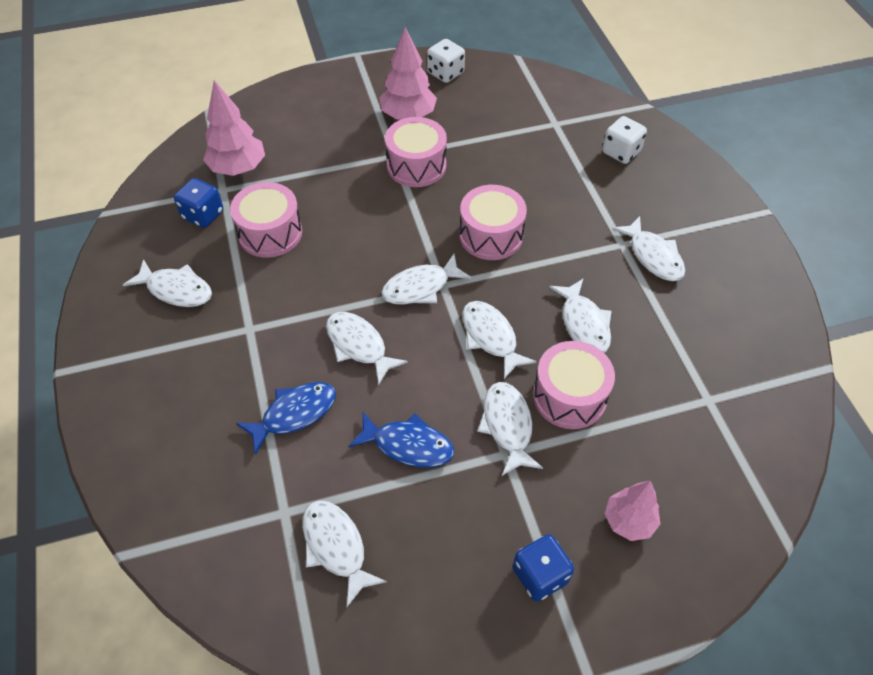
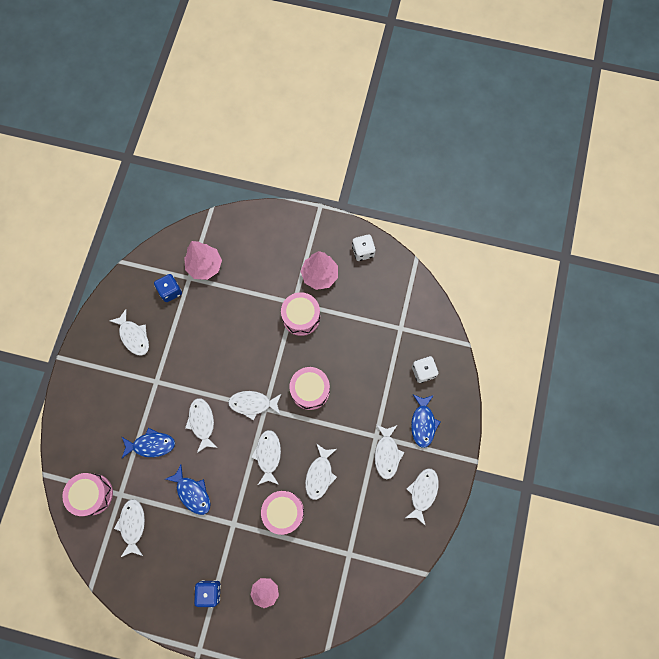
camera: 30 degrees right, 20 degrees up
pink drum [230,182,302,258] -> pink drum moved to [62,473,113,516]
white fish [477,382,543,476] -> white fish moved to [405,469,439,526]
none -> blue fish [411,394,440,448]

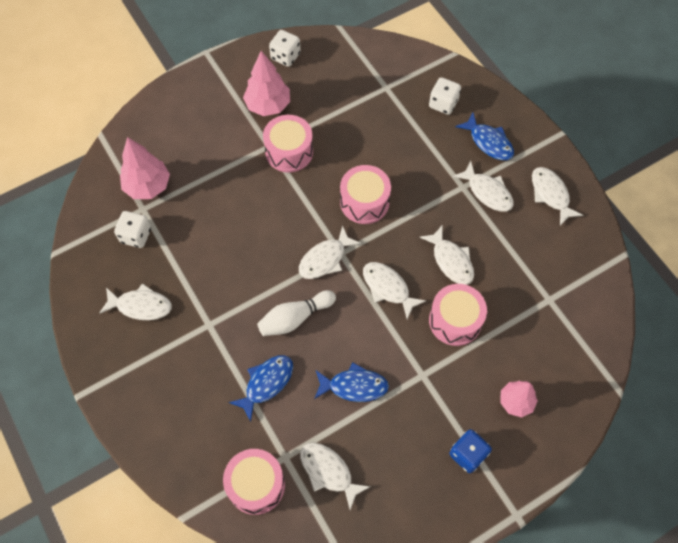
camera: 45 degrees left, 10 degrees down
blue dice [154,274,182,302] -> white dice [114,211,151,248]
white fish [185,398,218,453] -> white bowling pin [257,290,336,336]

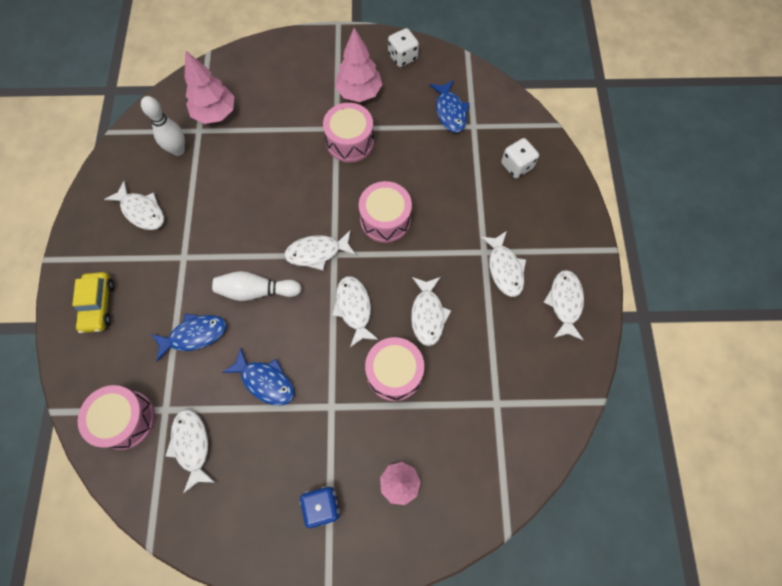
camera: 30 degrees right, 5 degrees up
white dice [114,211,151,248] -> white bowling pin [141,96,185,156]
blue fish [455,113,514,160] -> blue fish moved to [430,80,470,133]
none -> yellow car [72,272,115,333]

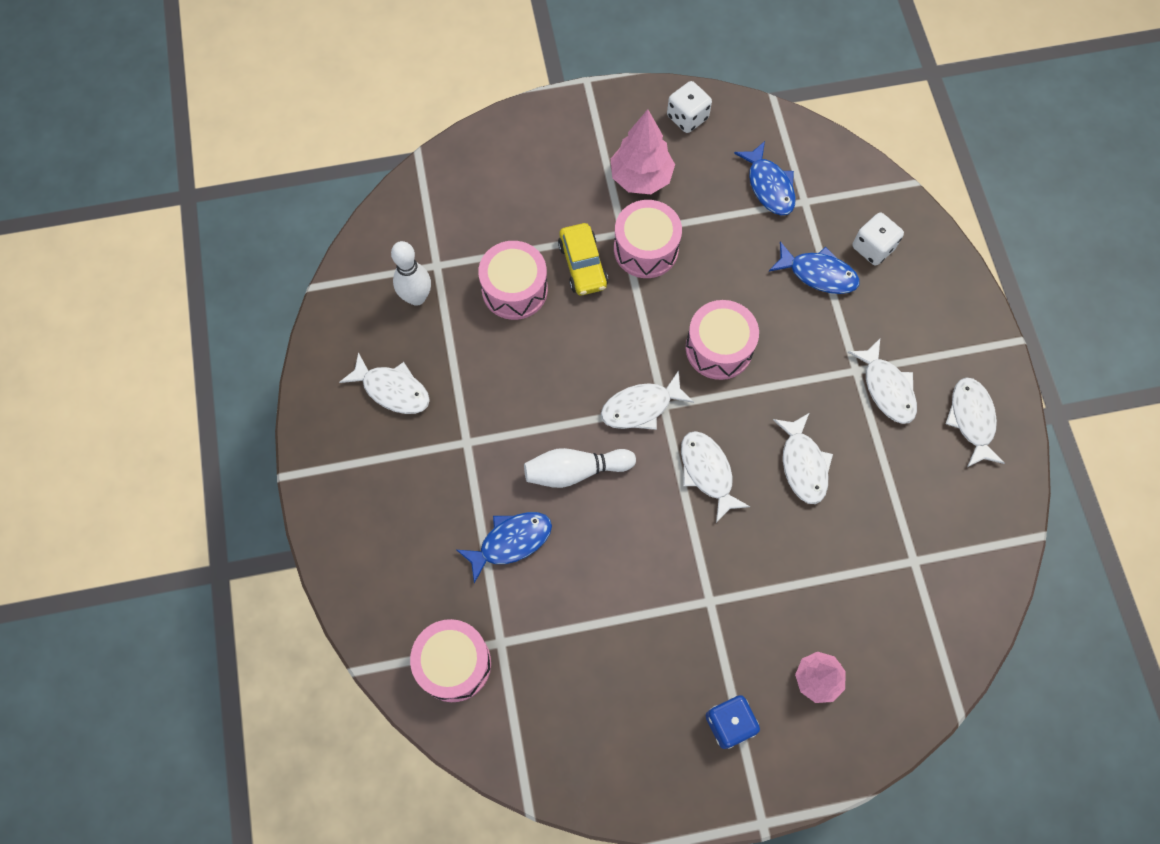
camera: 10 degrees left, 0 degrees up
yellow car [72,272,115,333] -> yellow car moved to [558,223,608,295]
white fish [166,409,216,493] -> none
pink tree [184,51,235,124] -> none
blue fish [222,347,294,406] -> blue fish moved to [769,241,860,294]
pink drum [365,337,424,401] -> pink drum moved to [478,241,548,320]

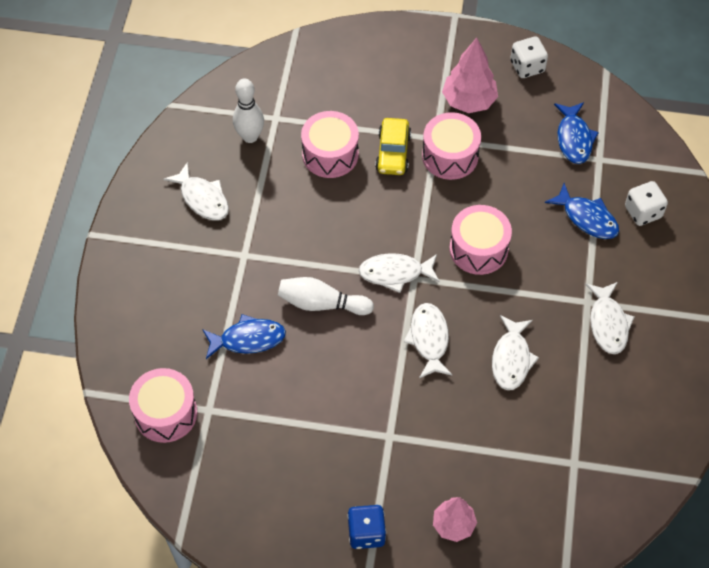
camera: 20 degrees right, 10 degrees down
white fish [946,377,1005,467] -> none

